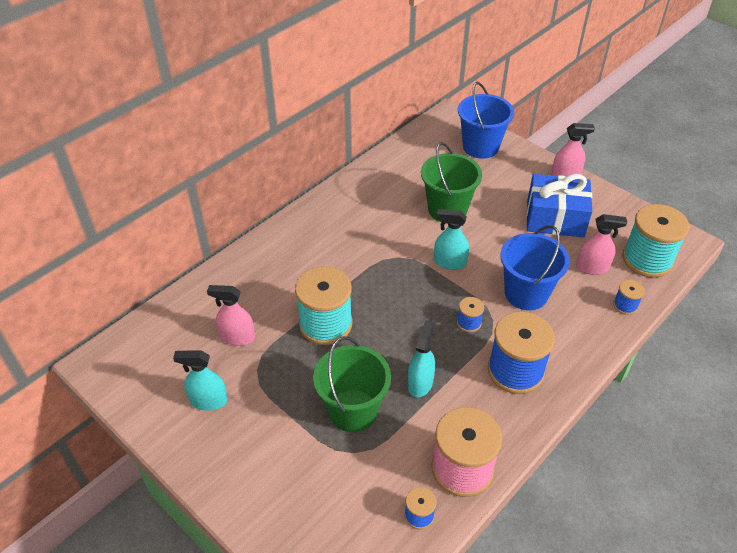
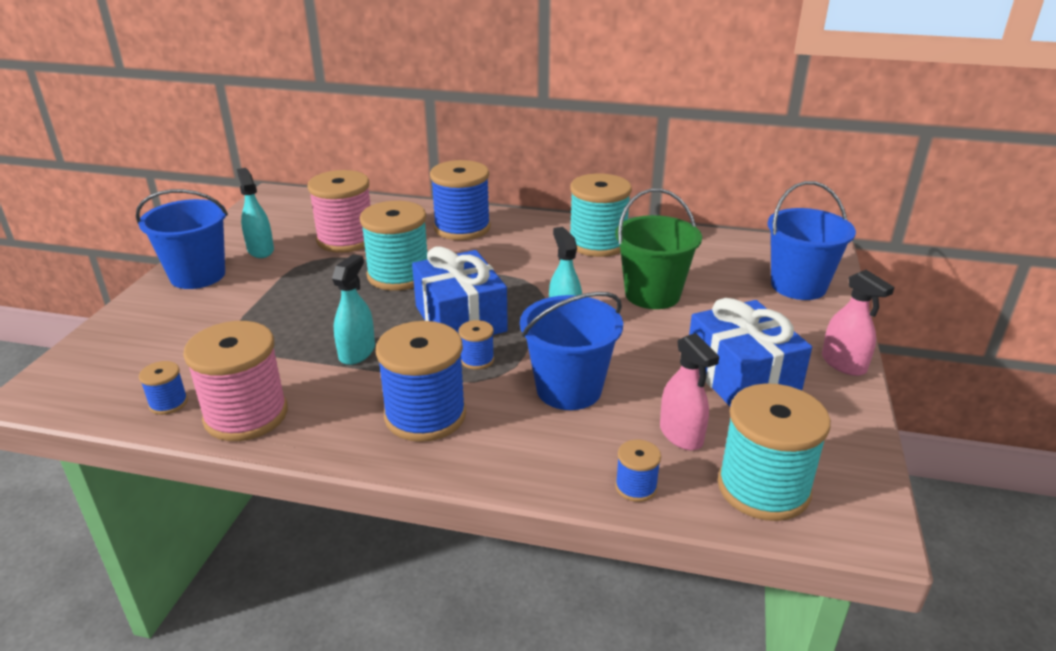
camera: 60 degrees right, 15 degrees down
pink spray bottle [207,285,255,346] -> pink spool [307,170,371,253]
green bucket [313,337,391,432] -> none
turquoise spray bottle [408,320,435,398] -> turquoise spray bottle turned 60 degrees counterclockwise [332,254,375,365]
none -> blue bucket [136,189,228,289]
none -> blue gift [412,246,508,335]
none -> blue spool [430,160,491,240]
none -> turquoise spool [570,173,632,257]

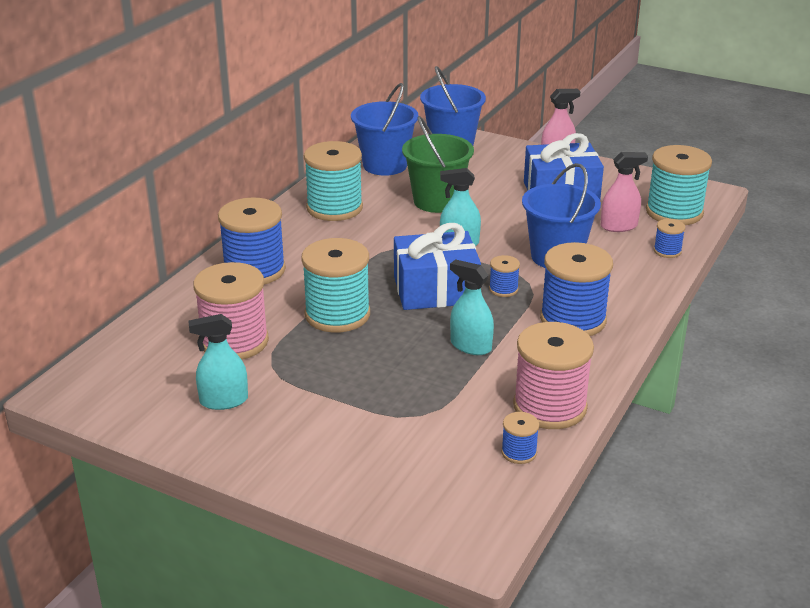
camera: 75 degrees left, 0 degrees up
blue bucket [136,189,228,289] -> blue bucket moved to [351,83,419,176]

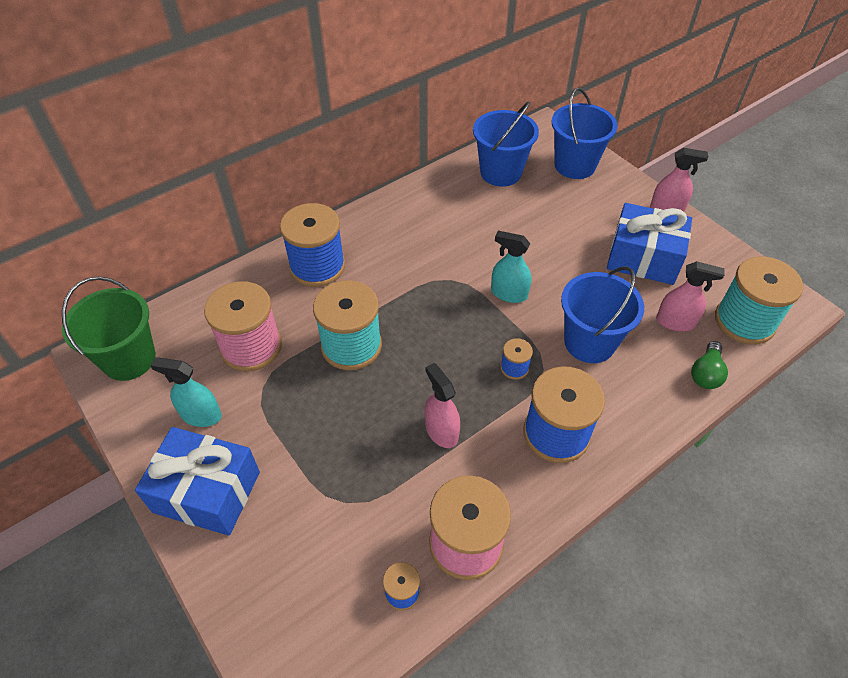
camera: 25 degrees right, 20 degrees up
turquoise spool [304,141,363,221] -> none
blue gift [394,223,481,310] -> blue gift moved to [135,427,260,536]
green bucket [402,116,474,213] -> green bucket moved to [62,276,156,381]
turquoise spray bottle [450,259,494,355] -> pink spray bottle [425,363,460,448]
blue spool [654,219,685,258] -> green light bulb [691,341,728,389]

